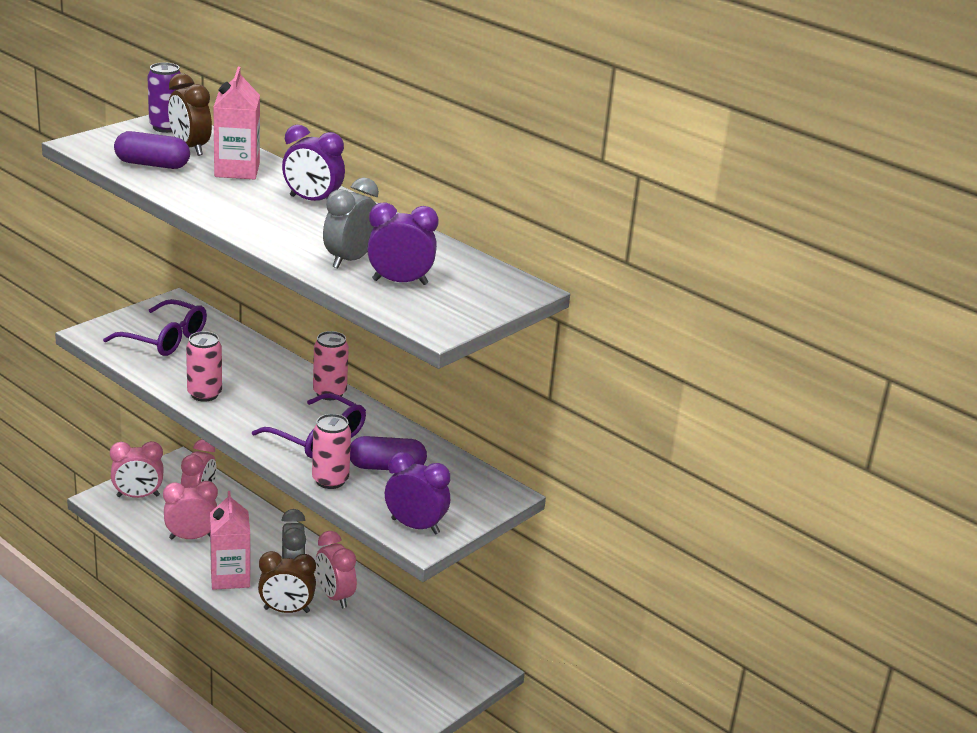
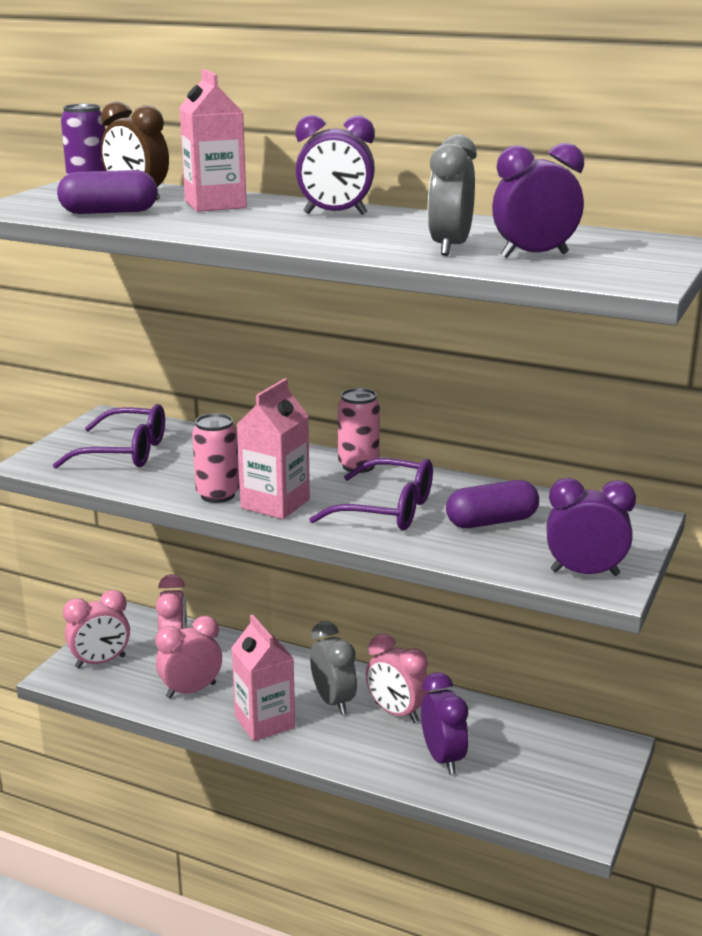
camera: 15 degrees left, 5 degrees down
brown clock [258,551,316,613] -> none
pink can [312,414,351,489] -> none
none -> pink carton [237,378,310,519]
none -> purple clock [421,672,469,774]

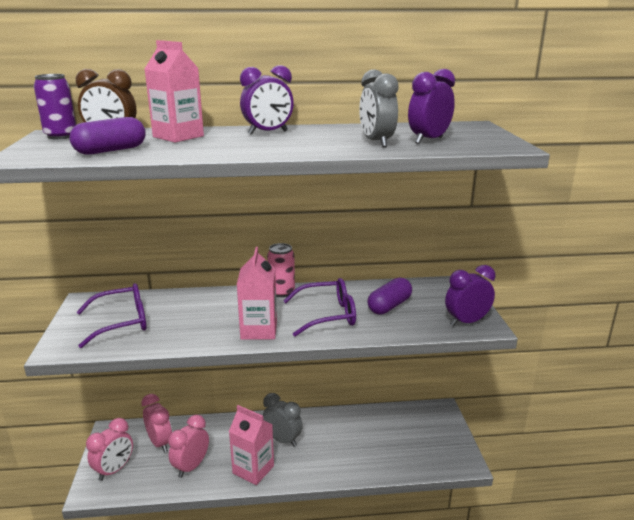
camera: 30 degrees left, 0 degrees up
pink can [192,413,239,503] -> none
pink clock [366,634,430,723] -> none
purple clock [421,672,469,774] -> none

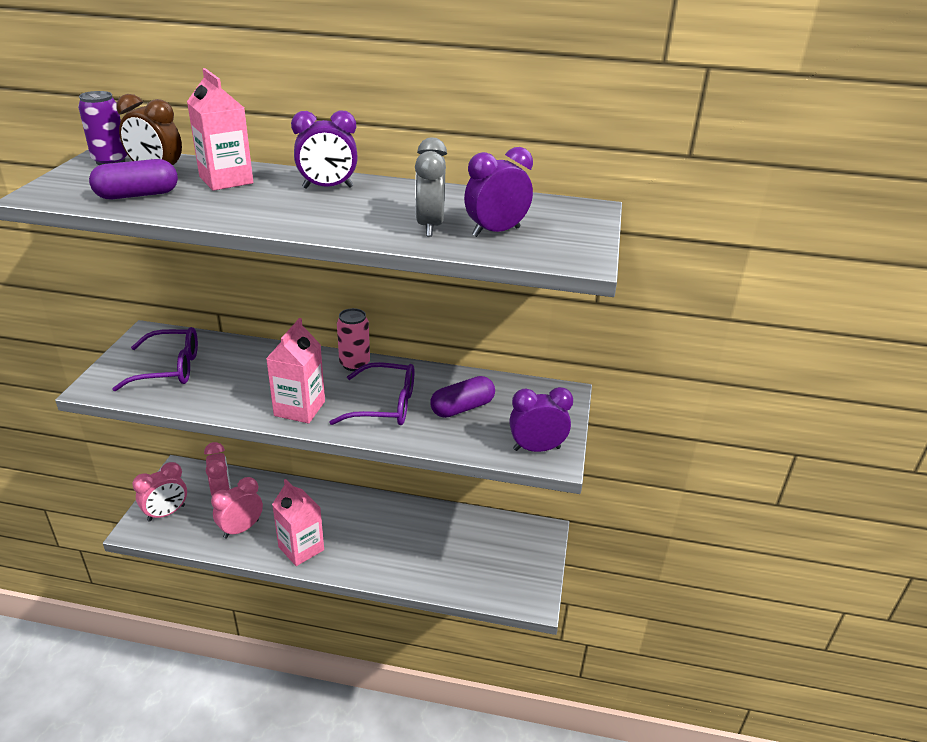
camera: 15 degrees right, 10 degrees up
grey clock [262,393,303,447] -> none

